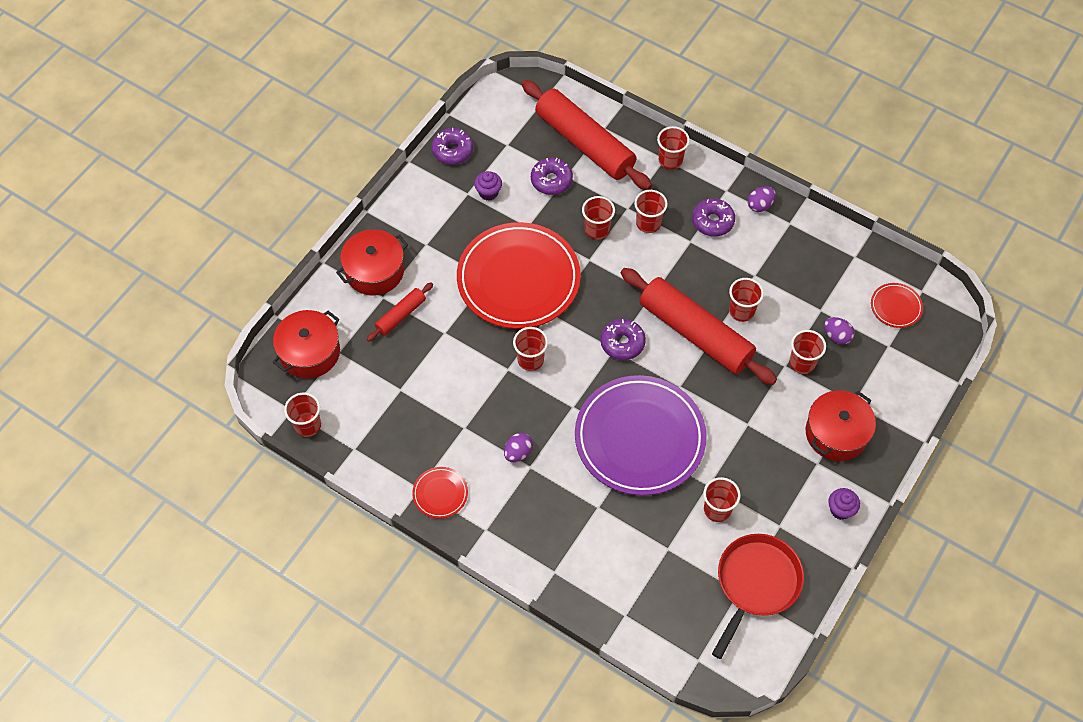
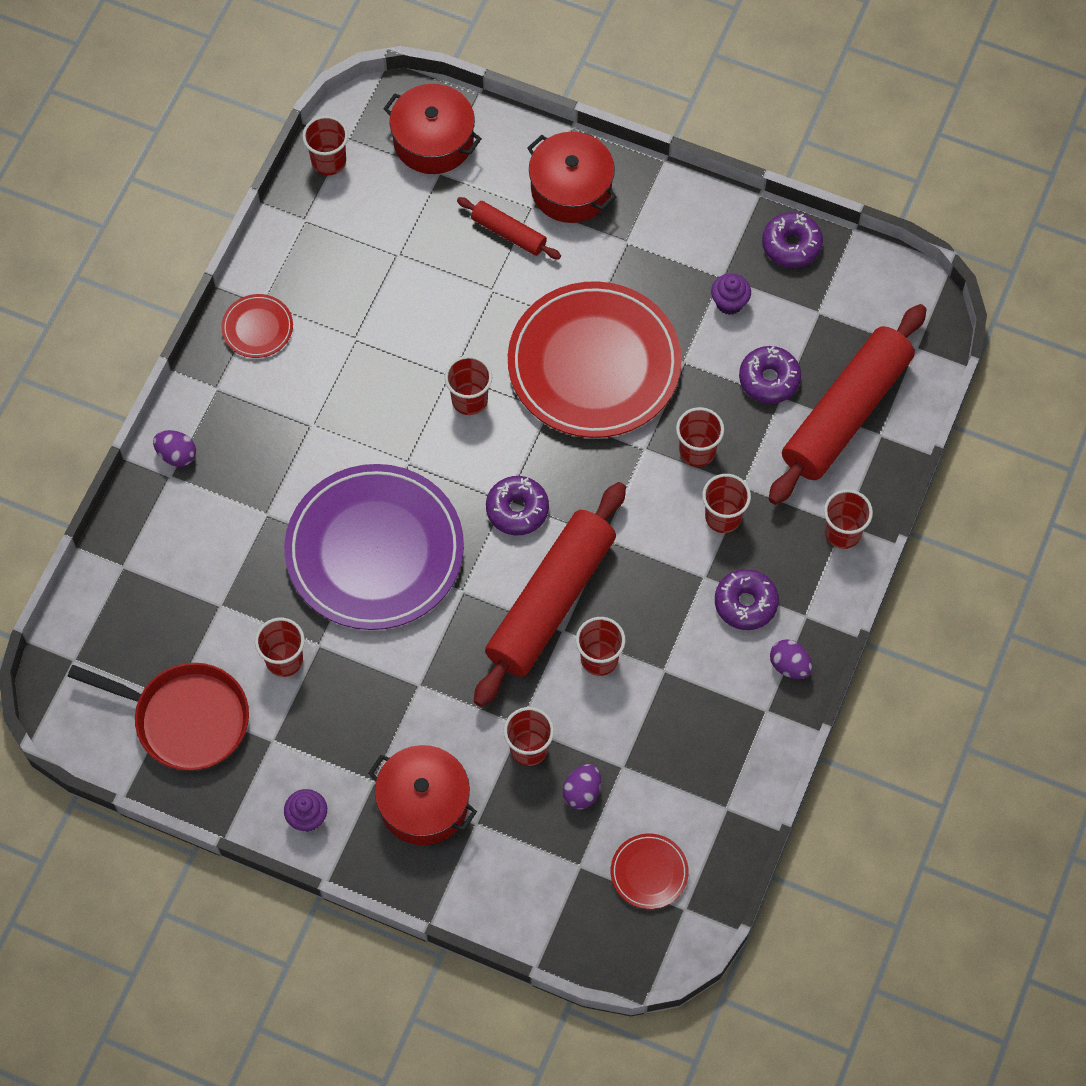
camera: 80 degrees right, 5 degrees up
purple egg [504,433,533,462] -> purple egg moved to [153,430,196,467]

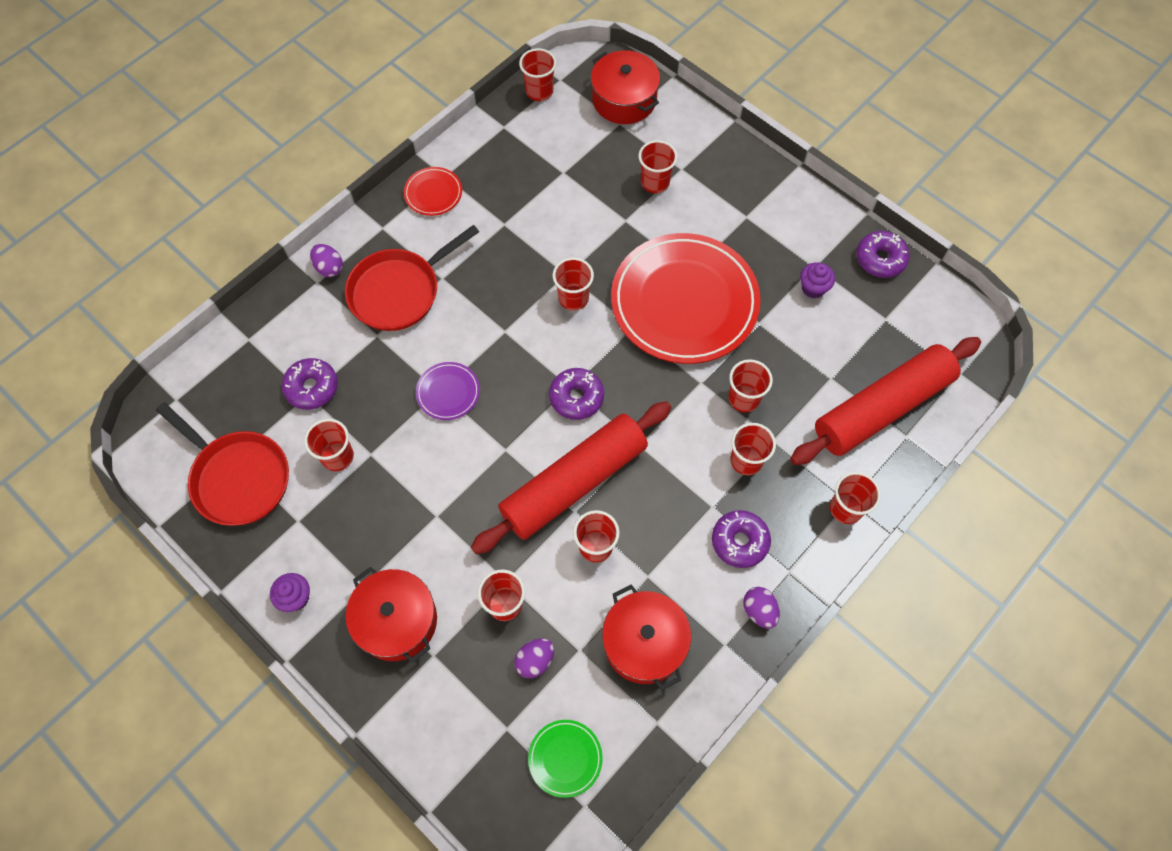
camera: 20 degrees right, 0 degrees up
purple plate [284,464,464,630] -> purple plate [416,362,480,420], size x0.41
red rolling pin [457,197,561,259] -> red cup [638,140,678,193]
red pot [527,132,617,223] -> red pot moved to [602,585,691,690]
red plate [611,833,689,909] -> green plate [528,720,603,798]
purple donut [739,346,801,404] -> purple donut moved to [282,358,338,410]
none -> red pan [345,225,479,331]

